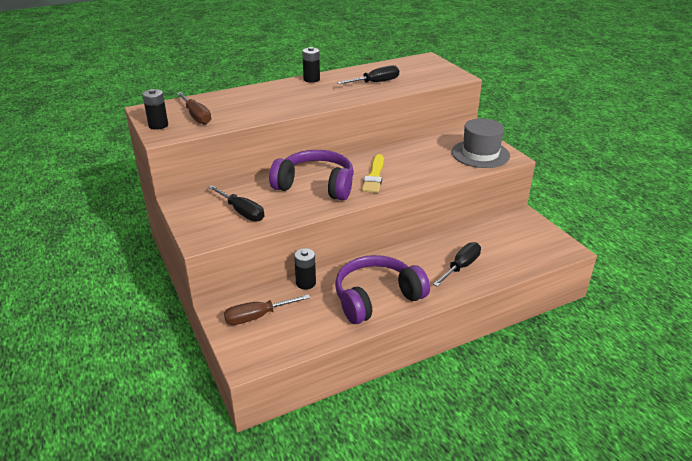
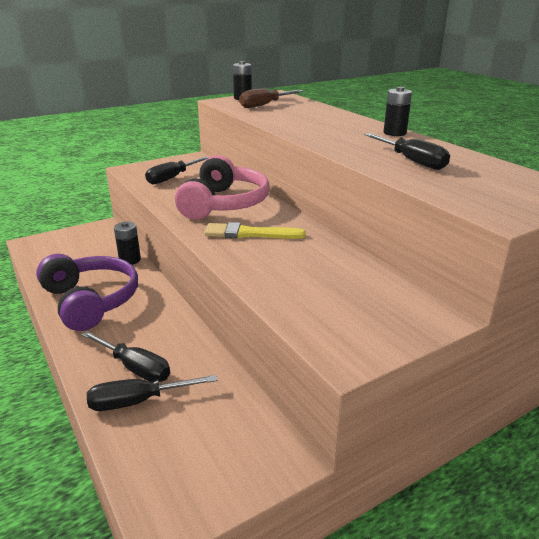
camera: 85 degrees right, 5 degrees down
brown screwdriver [224,294,310,325] -> none
purple headphones [269,150,354,201] -> pink headphones [175,155,270,220]
grey hat [452,118,510,168] -> none
none -> black screwdriver [87,375,217,411]

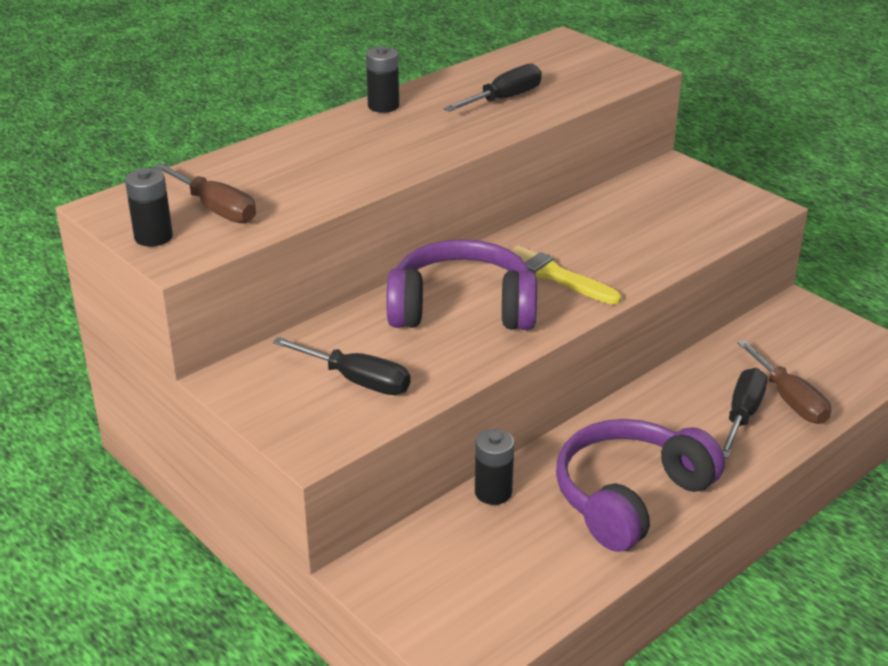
camera: 100 degrees left, 5 degrees up
black screwdriver [87,375,217,411] -> brown screwdriver [737,340,831,424]
pink headphones [175,155,270,220] -> purple headphones [387,239,537,330]
yellow brush [204,222,306,239] -> yellow brush turned 135 degrees clockwise [510,245,621,305]

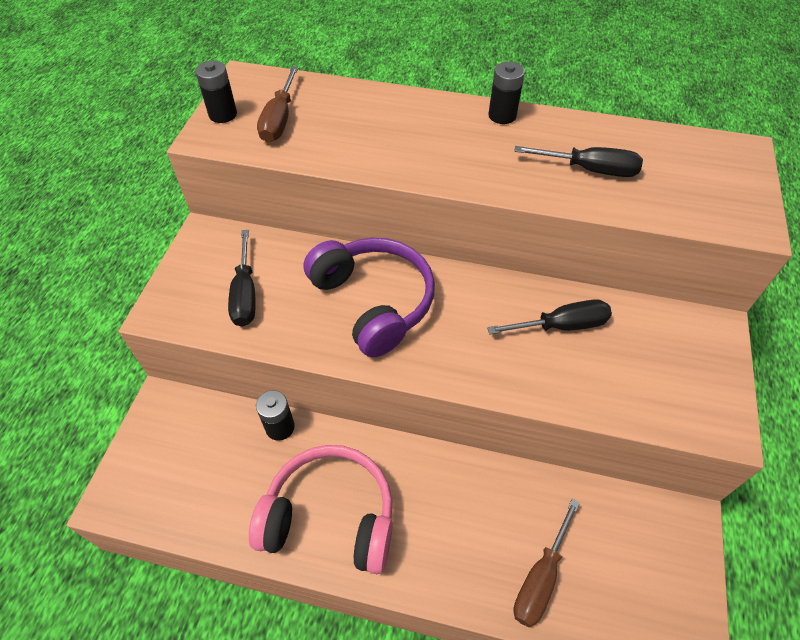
camera: 55 degrees right, 20 degrees up
yellow brush [510,245,621,305] -> none
purple headphones [556,419,725,552] -> pink headphones [249,445,393,574]
black screwdriver [721,368,767,458] -> black screwdriver moved to [487,299,612,335]

